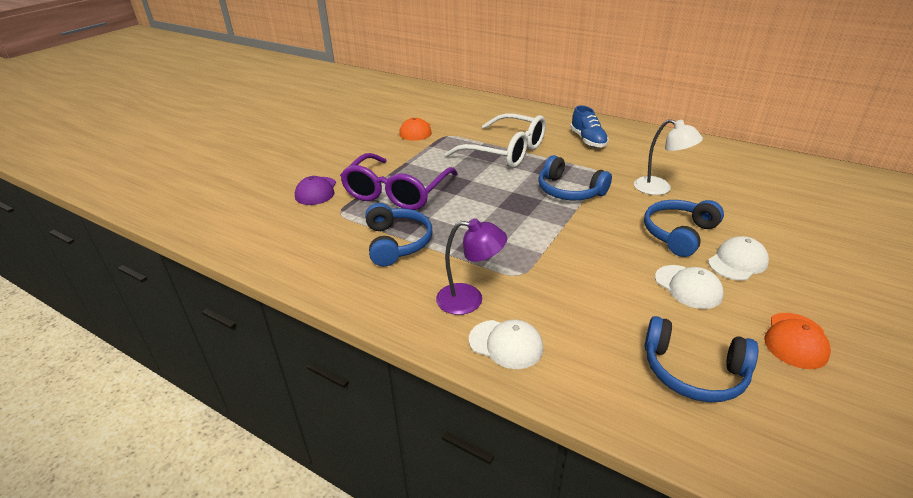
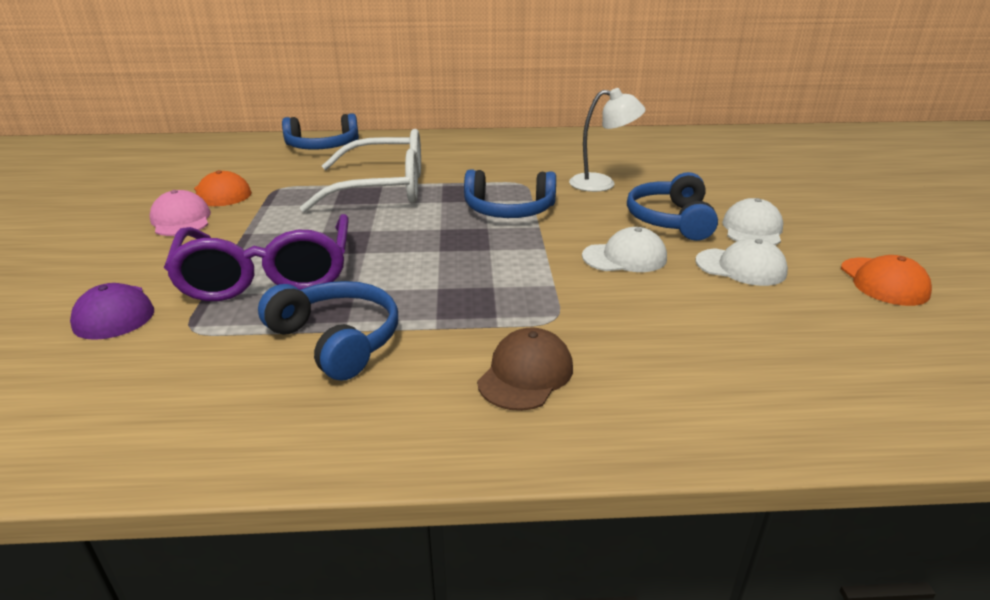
camera: 35 degrees left, 5 degrees down
purple lamp [436,218,507,315] -> brown cap [477,327,573,411]
white cap [469,319,543,369] -> white cap moved to [582,227,667,272]
blue shoe [570,105,609,148] -> none
blue headphones [644,316,758,402] -> blue headphones moved to [282,113,359,150]
none -> pink cap [149,190,211,236]

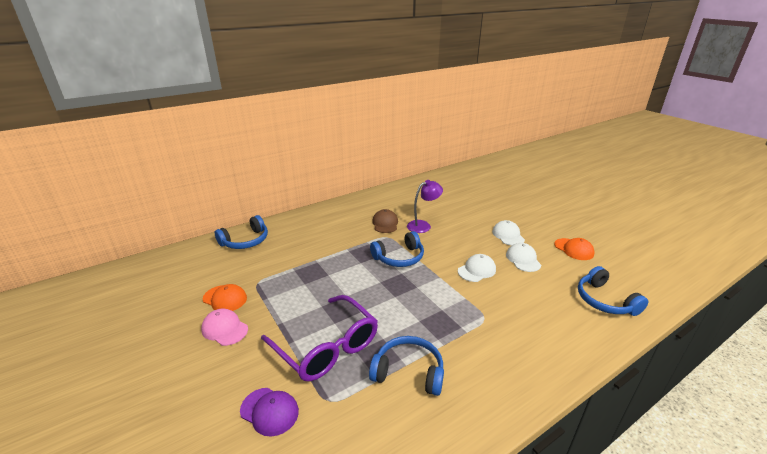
camera: 30 degrees left, 0 degrees up
white glasses [300,129,421,212] -> none
brown cap [477,327,573,411] -> brown cap moved to [372,209,398,233]
white lamp [569,88,646,192] -> purple lamp [407,180,443,233]
blue headphones [627,172,718,241] -> blue headphones moved to [578,266,648,316]
white cap [696,238,788,286] -> white cap turned 90 degrees counterclockwise [506,243,541,272]

